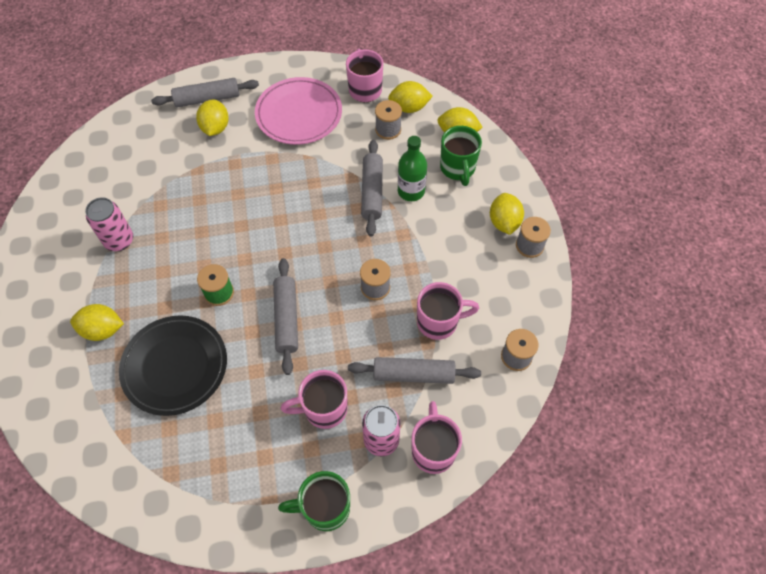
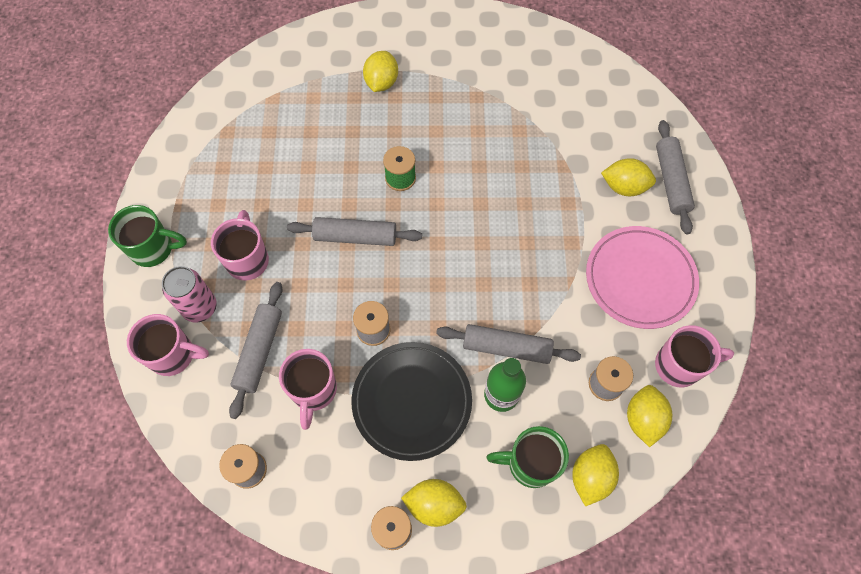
camera: 100 degrees right, 5 degrees up
pink can [85,197,133,251] -> none
black plate [119,315,227,416] -> black plate moved to [351,342,472,461]
green mug [278,471,350,531] -> green mug turned 90 degrees clockwise [108,205,187,267]

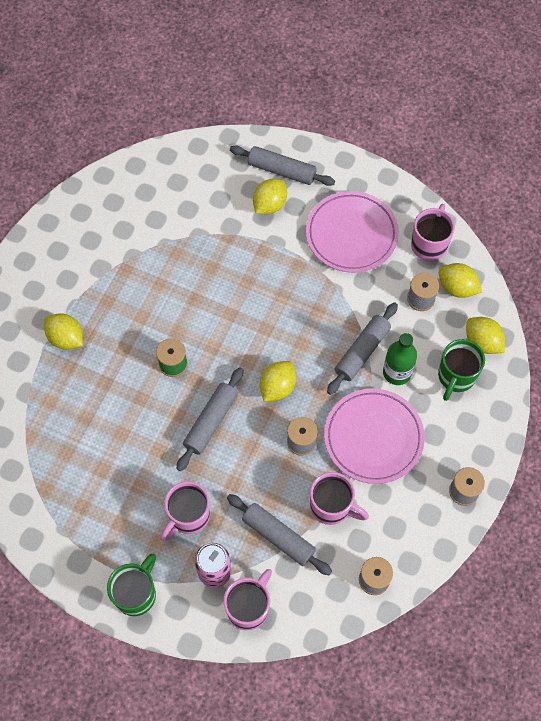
camera: 65 degrees left, 0 degrees up
pink mug [211,210,269,281] -> pink mug turned 75 degrees counterclockwise [160,481,210,541]
black plate [351,342,472,461] -> pink plate [324,388,425,484]
yellow lemon [401,479,467,527] -> yellow lemon moved to [260,361,296,402]

